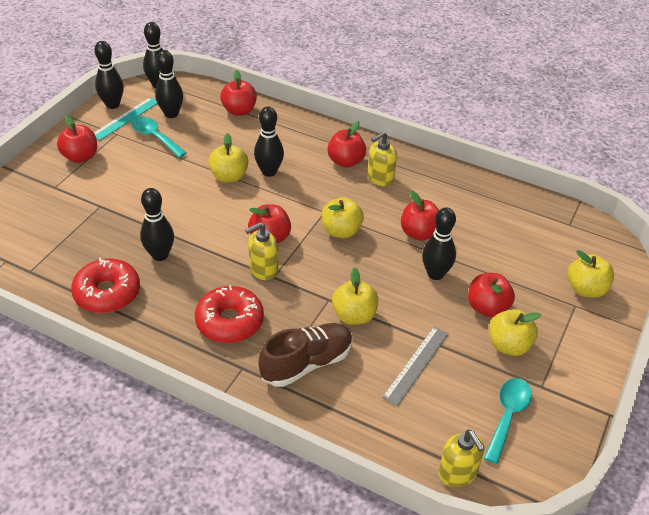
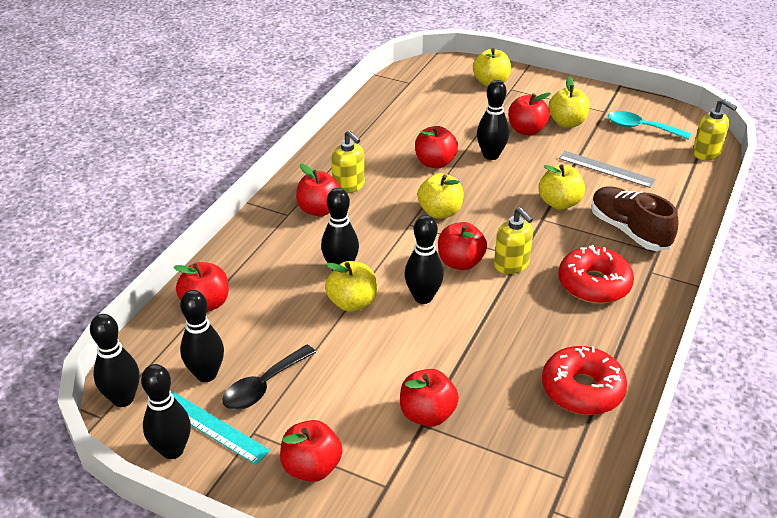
camera: 90 degrees left, 5 degrees down
turquoise spoon [131,116,187,158] -> black spoon [222,345,316,410]
black bowling pin [140,188,174,261] -> black bowling pin moved to [405,215,444,304]
yellow soap dispenser [438,430,485,488] -> yellow soap dispenser turned 75 degrees clockwise [693,99,737,160]
none -> red apple [400,369,459,427]

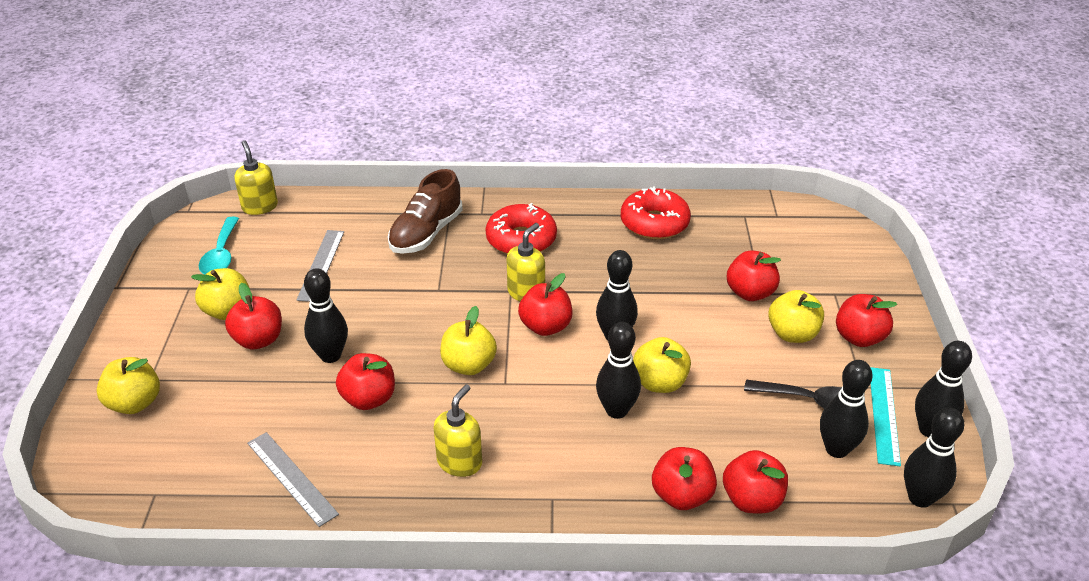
camera: 115 degrees left, 0 degrees up
red apple [296,164,341,217] -> red apple moved to [652,447,717,510]
yellow apple [539,164,585,210] -> yellow apple moved to [768,290,824,343]
yellow soap dispenser [693,99,737,160] -> yellow soap dispenser turned 45 degrees counterclockwise [235,140,278,215]
none -> grey ruler [247,432,339,527]

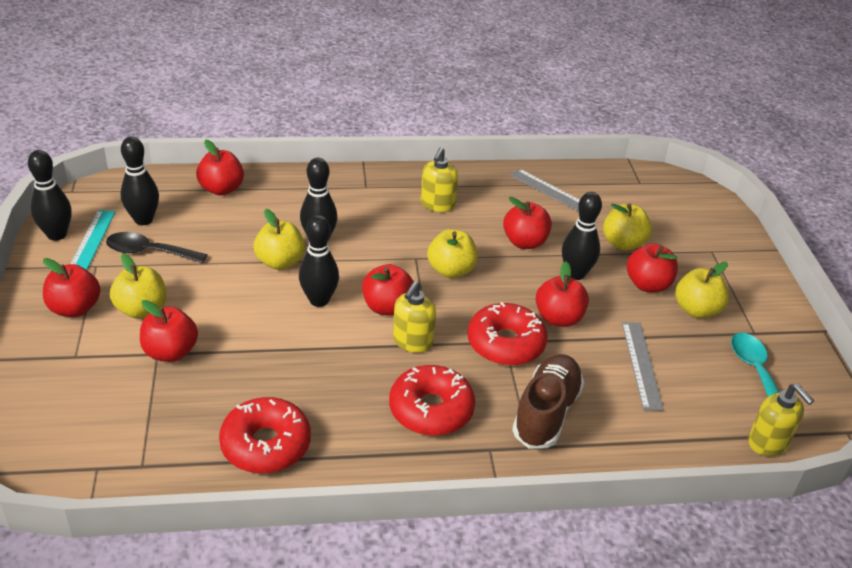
camera: 170 degrees right, 0 degrees up
yellow apple [97,357,160,414] -> yellow apple moved to [603,204,652,250]
red apple [652,447,717,510] -> red apple moved to [536,262,589,327]
black bowling pin [904,408,964,508] -> none
none -> red donut [468,302,548,366]

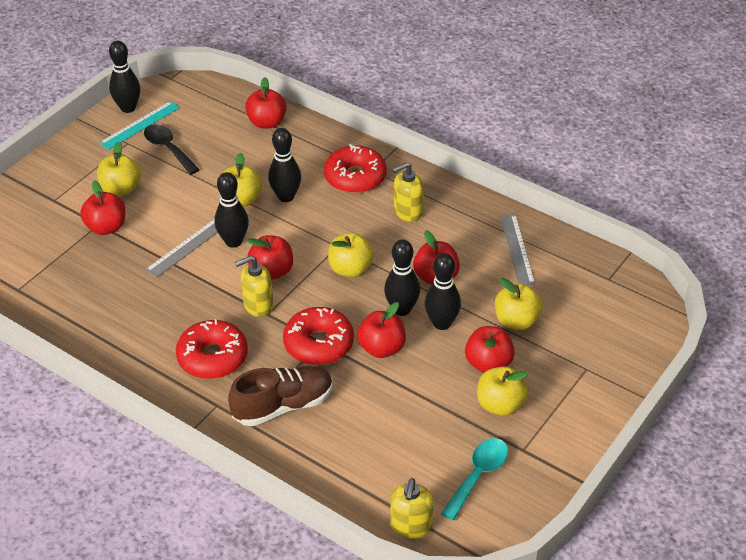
camera: 45 degrees right, 5 degrees up
red apple [43,258,100,317] -> none
black bowling pin [121,136,159,225] -> black bowling pin moved to [384,239,420,316]
red donut [219,397,311,473] -> red donut moved to [324,144,386,193]
grey ruler [622,322,664,411] -> grey ruler moved to [145,219,218,278]

